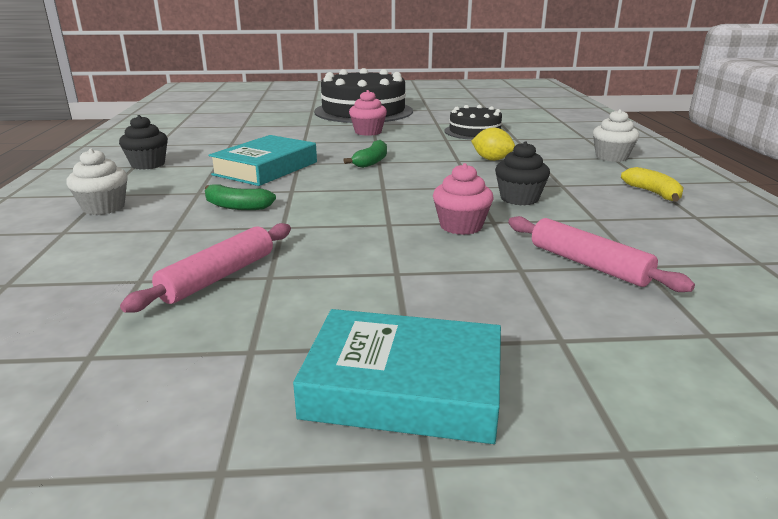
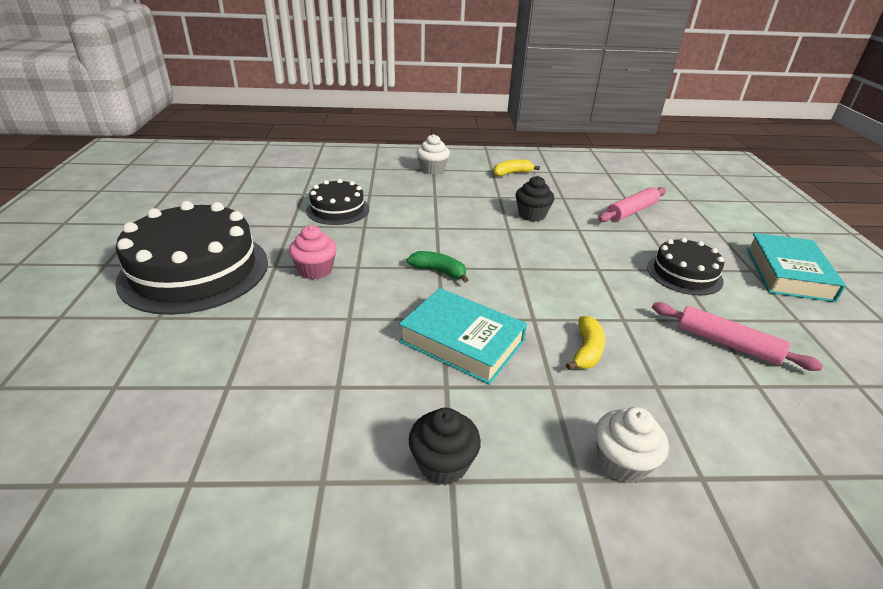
camera: 90 degrees left, 10 degrees up
green banana [205,185,276,210] -> yellow banana [566,316,605,370]
pink cupcake [433,163,493,235] -> none
yellow lemon [471,128,515,161] -> none
none -> black cake [647,237,724,296]

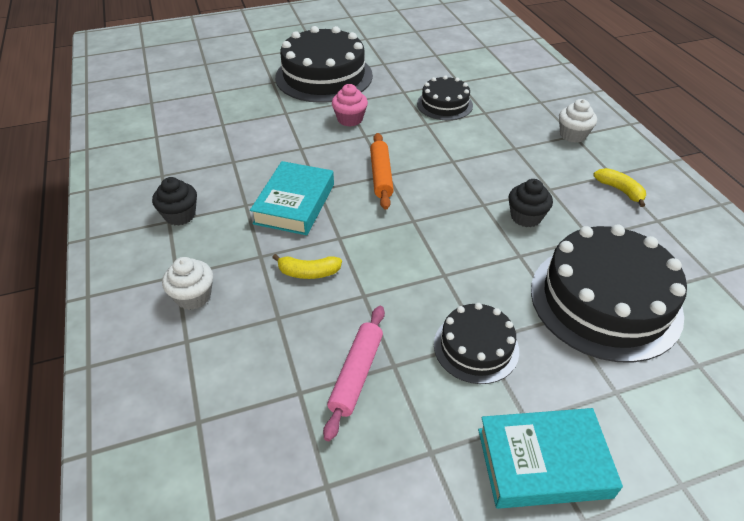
camera: 75 degrees right, 10 degrees up
green banana [407,251,468,283] -> orange rolling pin [370,133,394,210]
pink rolling pin [598,187,666,222] -> black cake [531,225,687,363]

